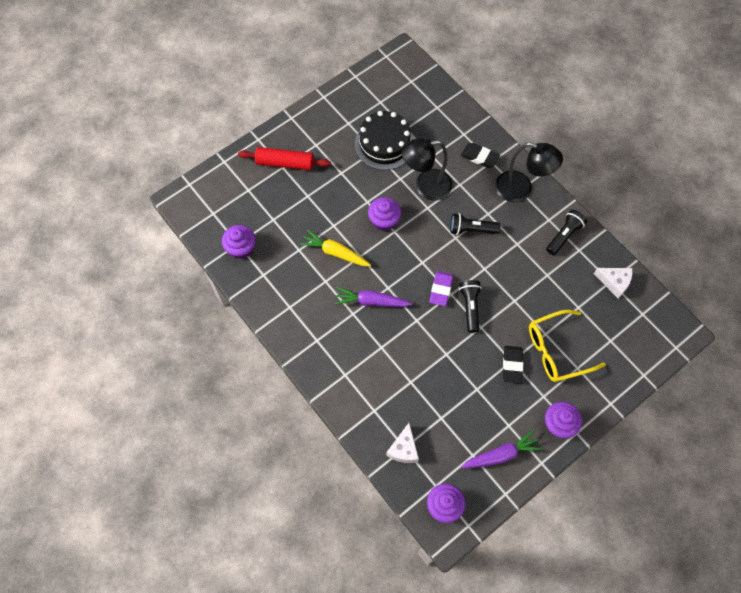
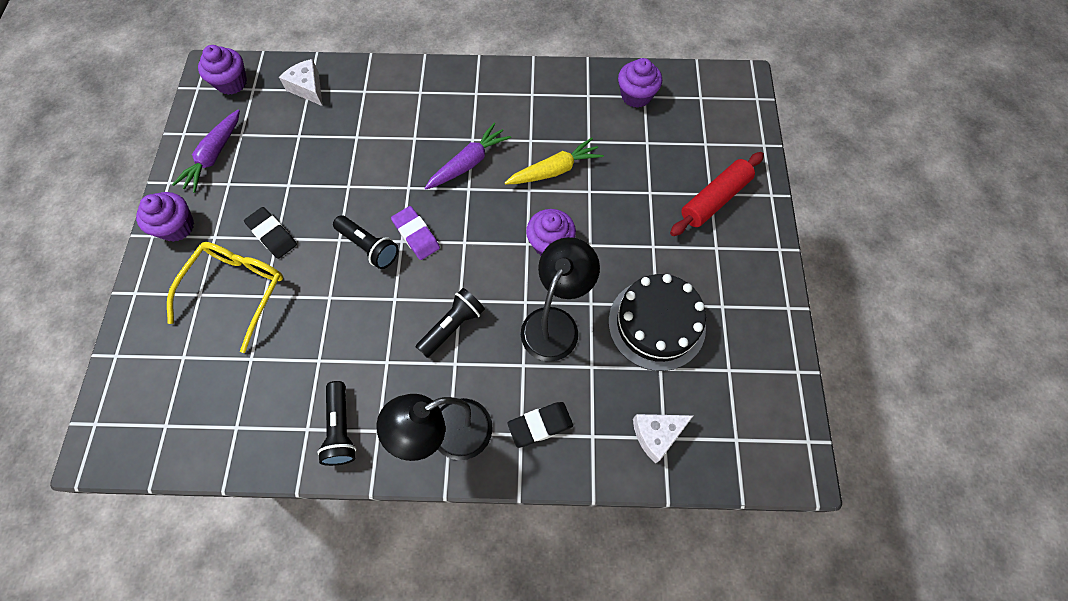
camera: 130 degrees right, 0 degrees up
white cheese [594,268,633,298] -> white cheese moved to [633,414,694,463]

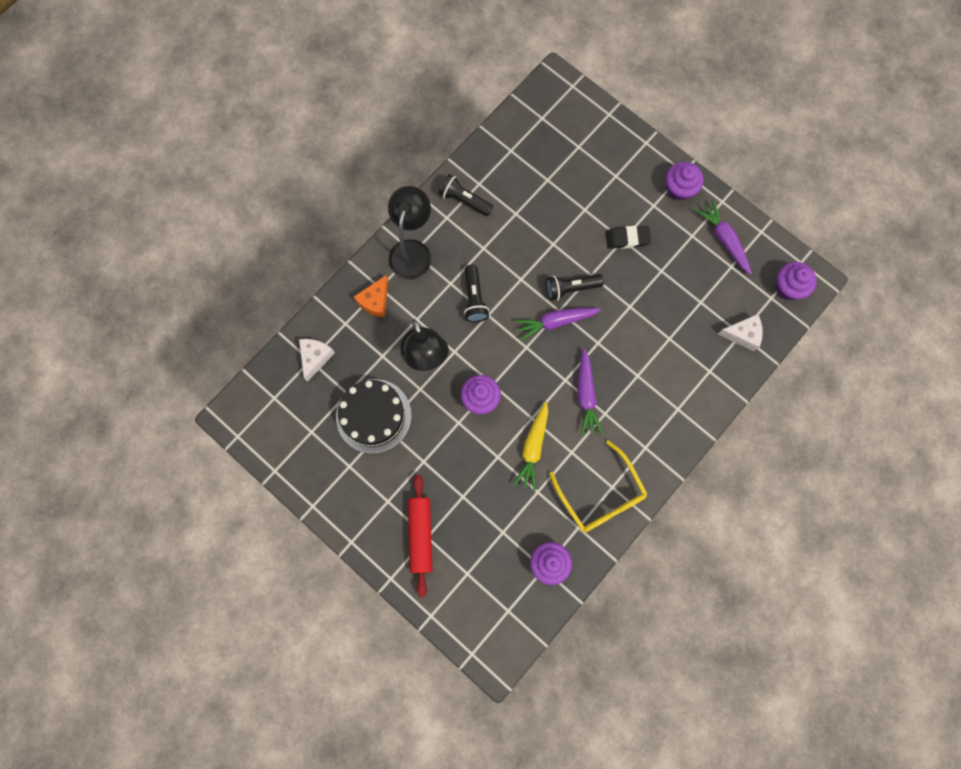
camera: 130 degrees right, 10 degrees up
yellow glasses [167,242,283,353] -> yellow glasses moved to [549,440,647,533]
purple eraser [391,206,440,260] -> purple carrot [515,308,601,341]
black eraser [507,402,573,448] -> orange cheese [354,275,388,318]

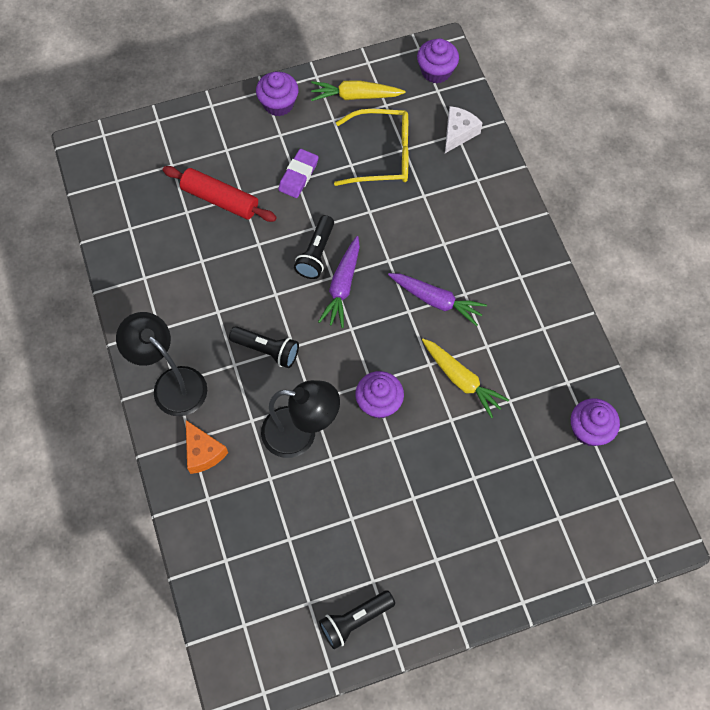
camera: 60 degrees left, 10 degrees down
white cheese [299,339,335,382] -> none
black cake [336,379,412,454] -> none
red rolling pin [408,475,433,597] -> red rolling pin moved to [163,166,277,222]
black flashlight [438,174,494,216] -> black flashlight moved to [319,590,395,649]
yellow glasses [549,440,647,533] -> yellow glasses moved to [334,109,409,186]
black eraser [606,226,651,249] -> purple eraser [278,149,319,198]
purple carrot [696,200,752,275] -> yellow carrot [311,80,406,101]

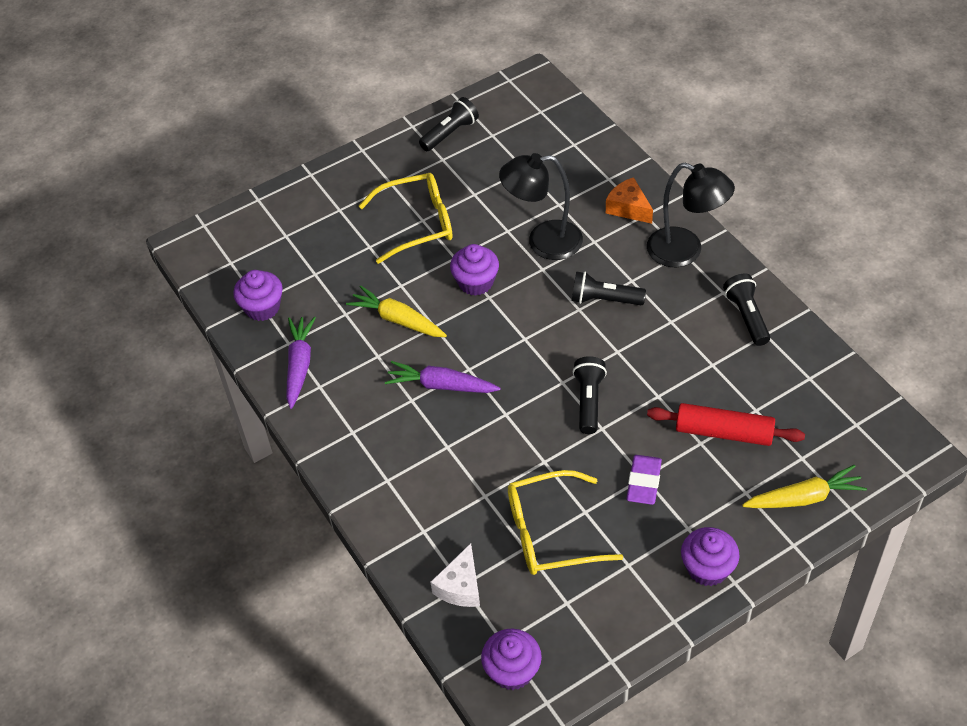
camera: 170 degrees right, 15 degrees down
yellow carrot [311,80,406,101] -> yellow carrot moved to [742,465,867,508]
purple carrot [318,236,360,328] -> purple carrot moved to [286,317,316,409]
none -> yellow glasses [359,173,453,264]
none -> black flashlight [723,273,770,346]

